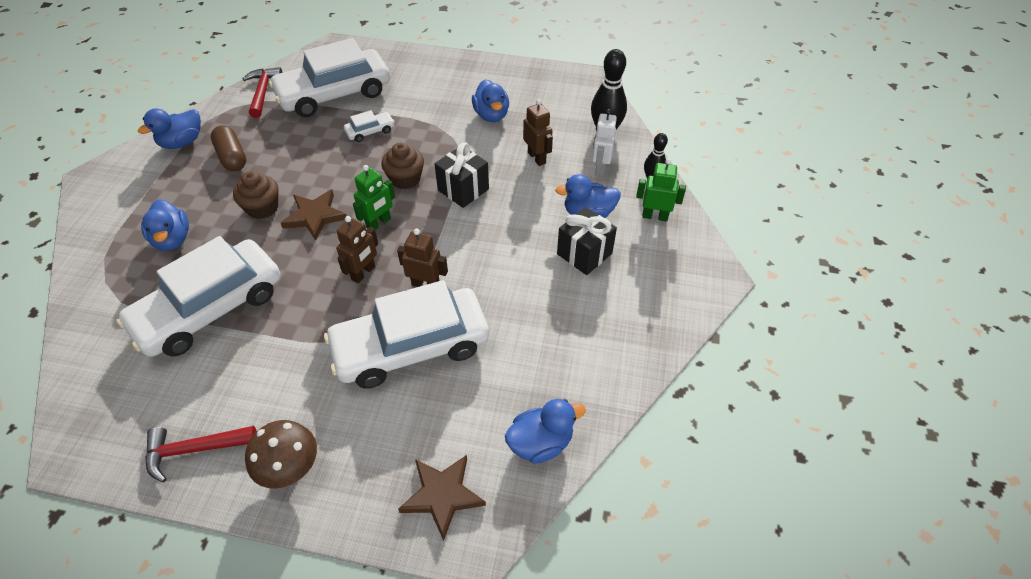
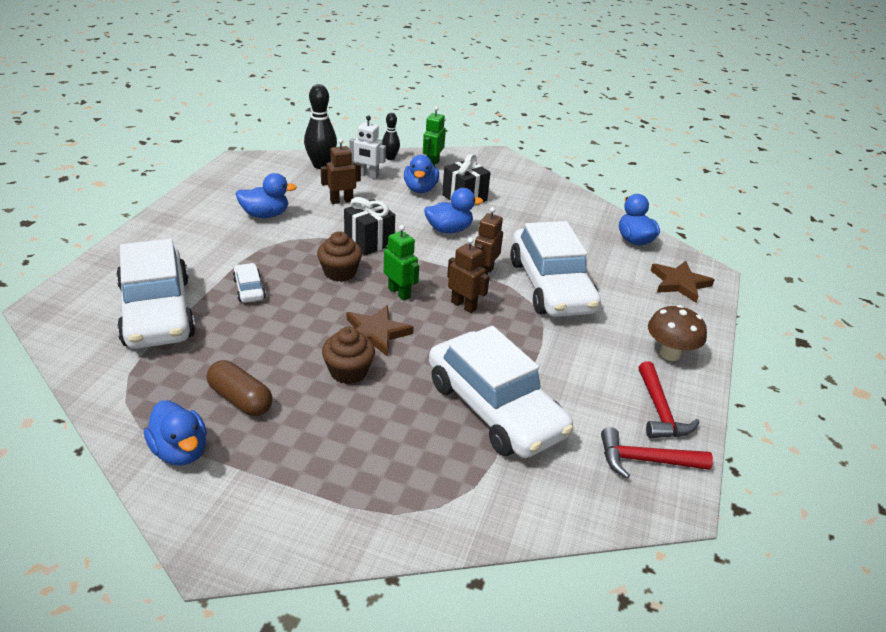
camera: 85 degrees left, 15 degrees down
blue duck [141,199,189,251] -> blue duck moved to [424,188,483,233]
brown capsule [211,125,246,171] -> brown capsule turned 60 degrees clockwise [207,360,272,416]
red hammer [243,67,283,118] -> red hammer moved to [601,427,713,479]

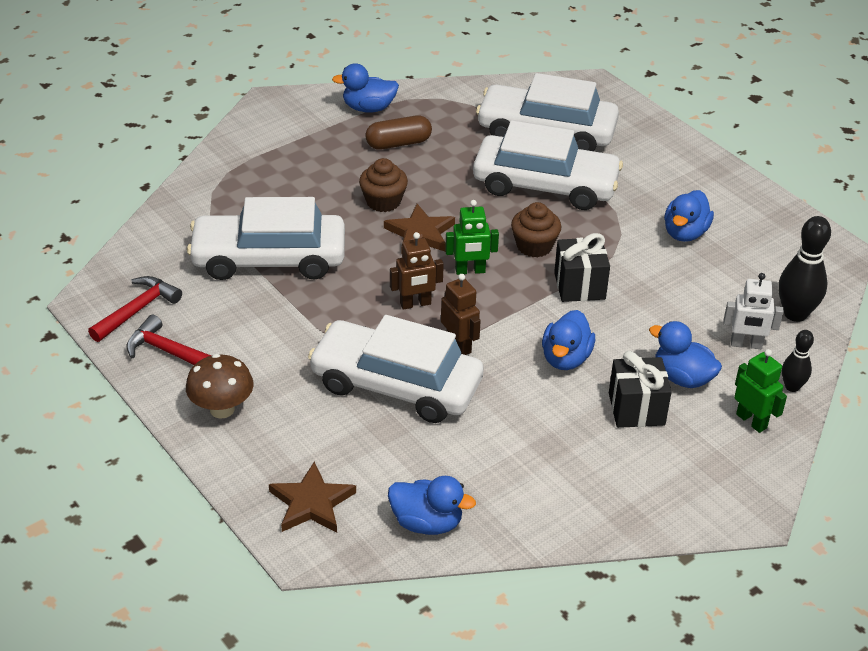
camera: 125 degrees right, 5 degrees up
white car [233,263,266,303] -> white car [473,121,623,210], size x2.43
brown robot [321,139,361,204] -> none
white robot [349,115,386,179] -> white robot turned 135 degrees counterclockwise [724,273,784,349]

